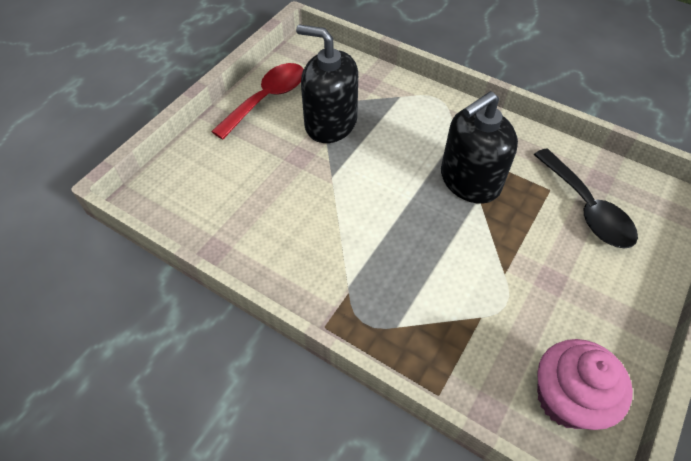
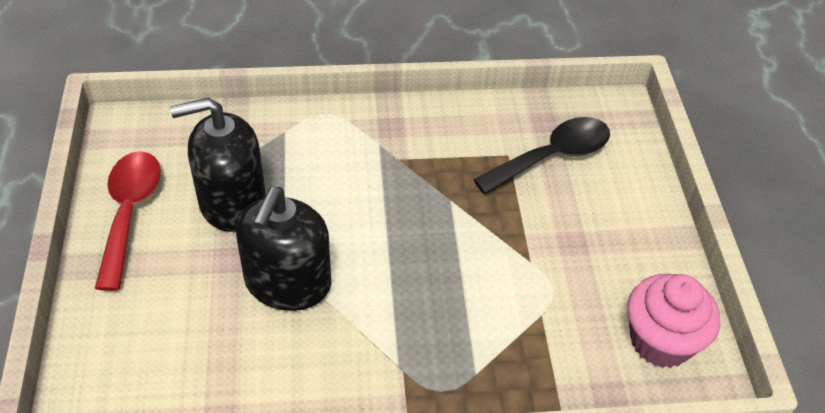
camera: 40 degrees left, 5 degrees down
black soap dispenser [441,91,518,204] -> black soap dispenser moved to [236,187,331,311]
black spoon [534,148,638,249] -> black spoon turned 60 degrees counterclockwise [473,117,610,194]

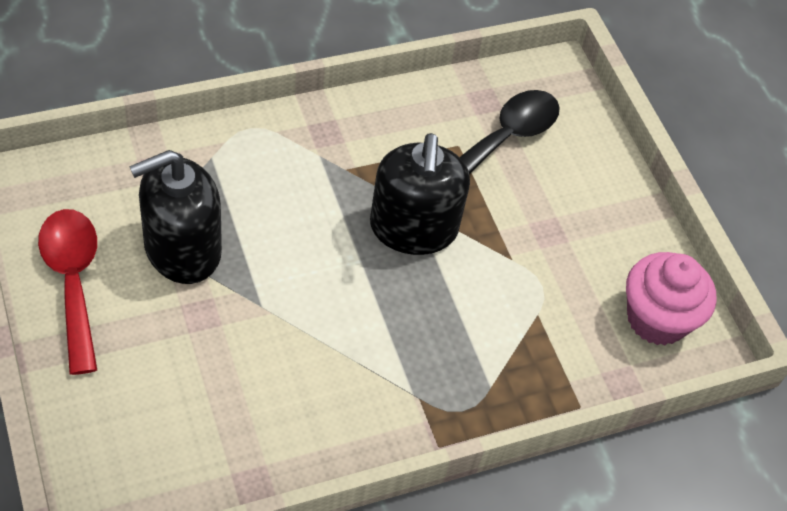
camera: 20 degrees left, 5 degrees up
black soap dispenser [236,187,331,311] -> black soap dispenser moved to [370,133,470,255]

